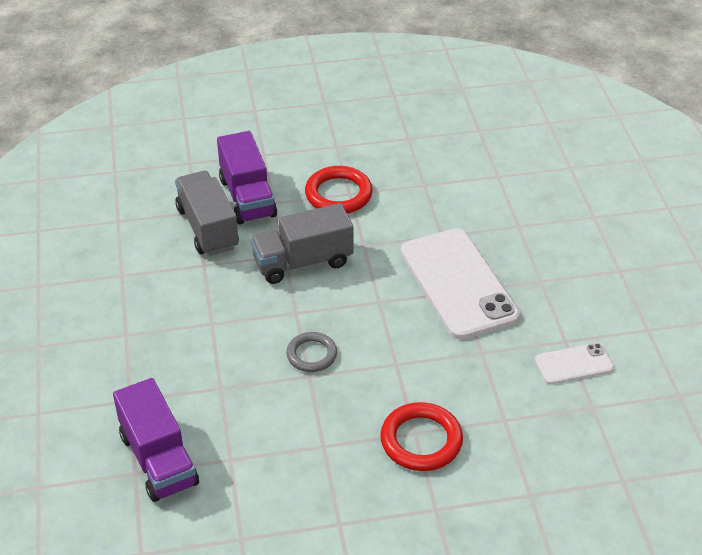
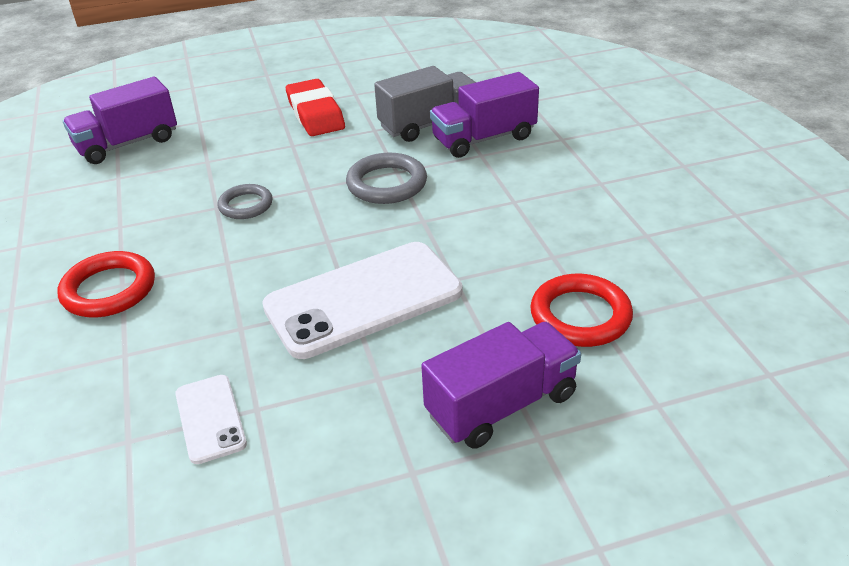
camera: 85 degrees right, 5 degrees down
grey truck [250,203,353,284] -> grey ring [346,153,427,204]
red ring [305,166,373,213] -> red ring moved to [530,274,633,347]
none -> red eraser [286,79,345,136]
none -> purple truck [421,322,581,449]

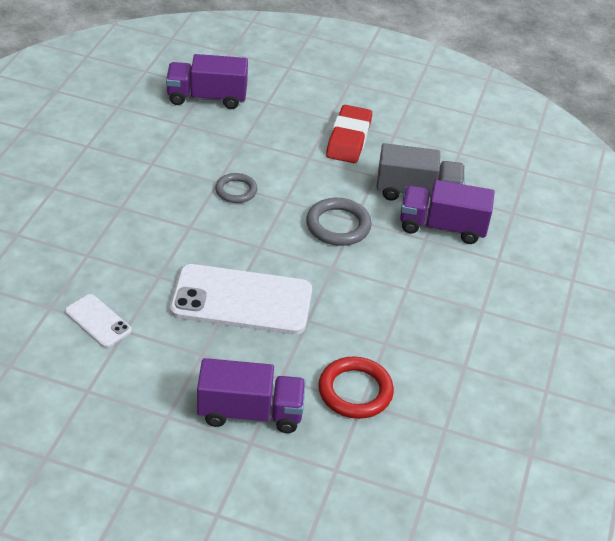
camera: 30 degrees right, 5 degrees up
red ring [57,251,155,317] -> none
white phone [175,375,247,464] -> white phone turned 60 degrees counterclockwise [65,294,131,348]

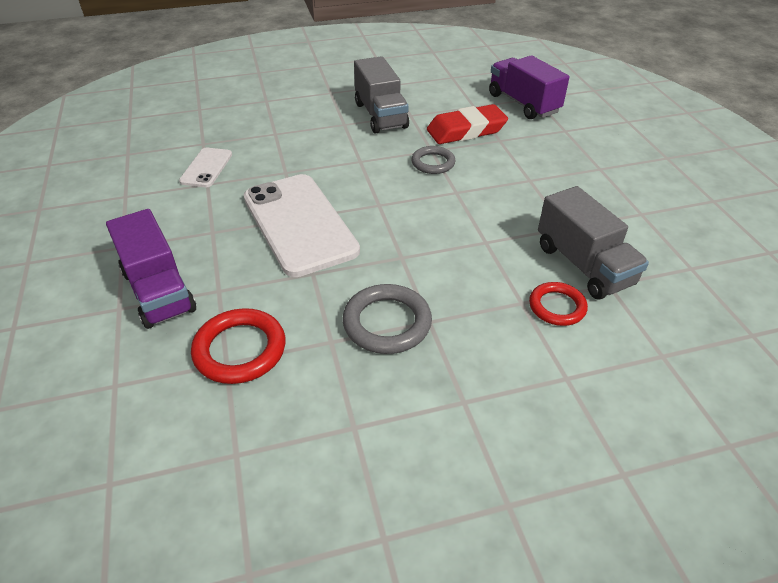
camera: 60 degrees right, 0 degrees up
grey ring [306,198,372,246] -> grey ring moved to [343,284,432,354]
red eraser [326,105,372,163] -> red eraser moved to [427,104,508,144]
purple truck [400,180,495,244] -> red ring [529,282,588,326]
none -> grey truck [354,56,409,134]

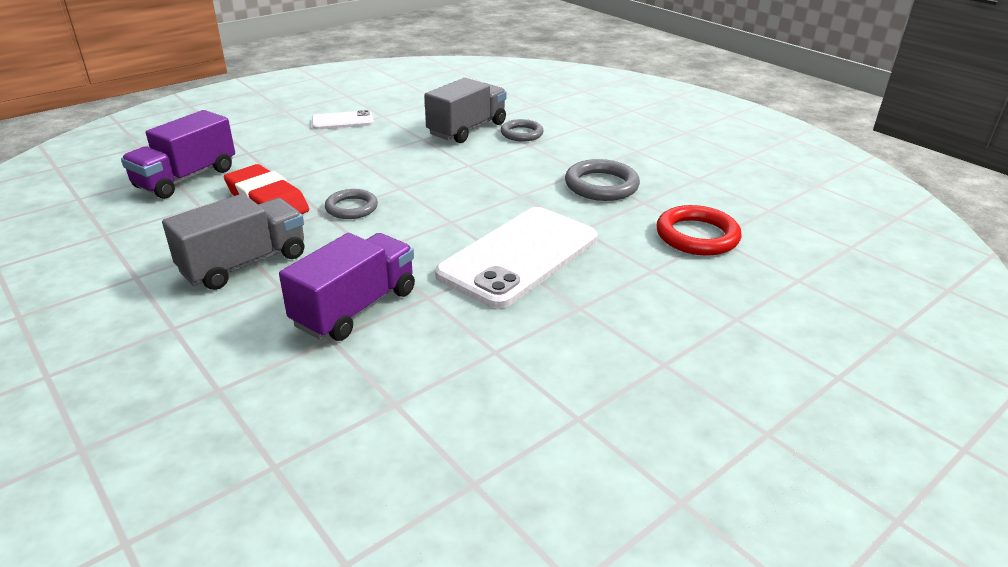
camera: 115 degrees left, 10 degrees down
purple truck [106,209,196,329] -> purple truck moved to [279,233,415,341]
white phone [179,148,232,187] -> white phone moved to [312,110,374,129]
red ring [529,282,588,326] -> grey ring [501,119,543,142]

